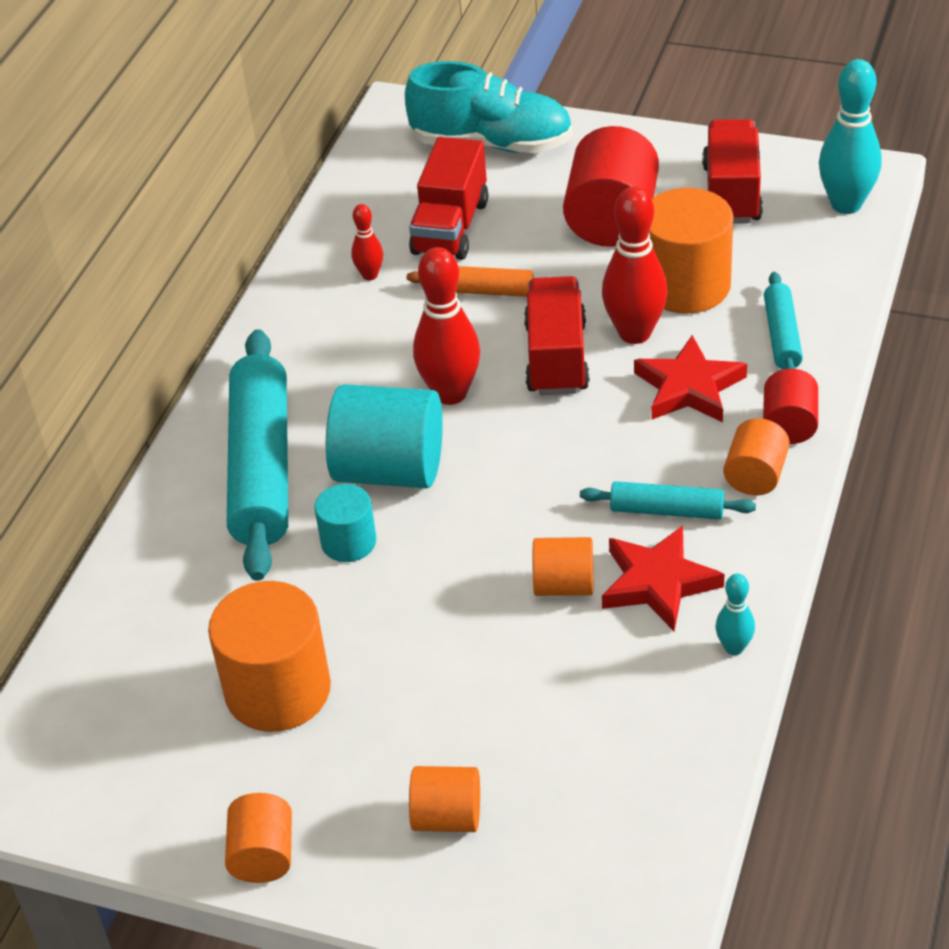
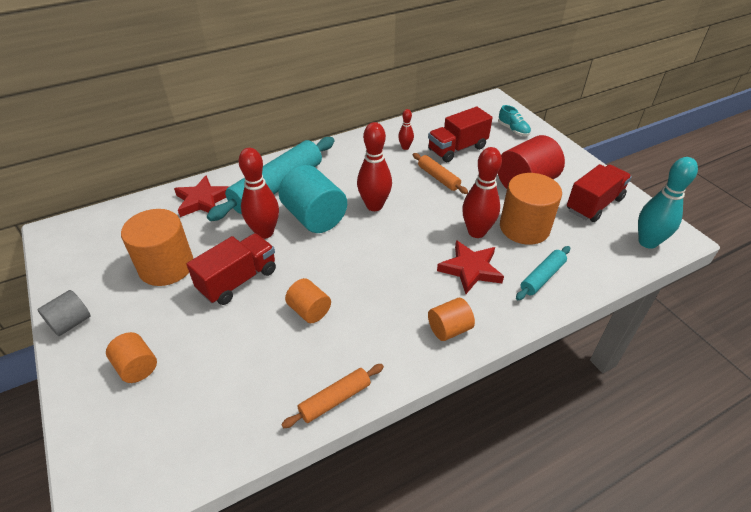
camera: 40 degrees right, 0 degrees up
orange cylinder [225,793,292,883] -> grey cylinder [37,290,91,336]
turquoise cylinder [315,484,376,562] -> red bowling pin [238,148,279,239]
turquoise shoe [405,61,573,153] -> turquoise shoe [498,105,531,136], size x0.48
red truck [524,276,589,395] -> red truck moved to [186,233,276,305]
turquoise rolling pin [580,481,756,520] -> none
red star [602,526,725,631] -> red star moved to [174,175,229,217]
turquoise bowling pin [716,574,755,655] -> orange rolling pin [281,364,384,428]
red cylinder [763,369,818,444] -> none

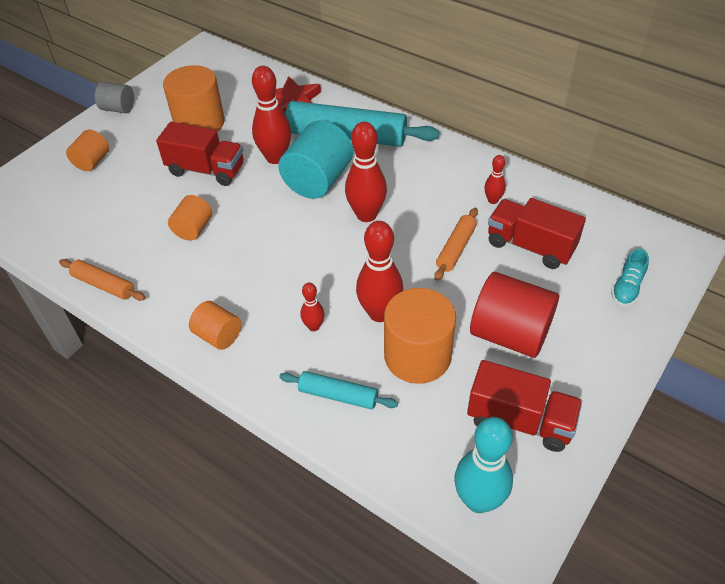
camera: 65 degrees right, 5 degrees up
red star [437,240,504,294] -> red bowling pin [300,283,325,331]

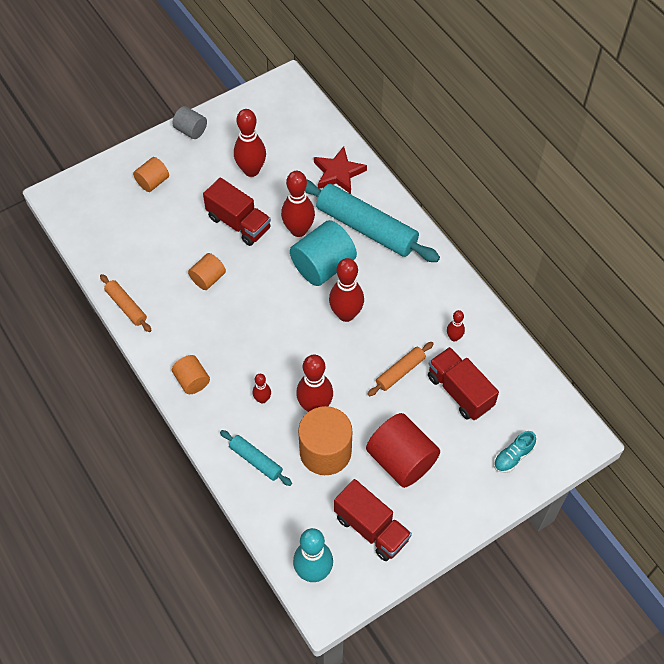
camera: 20 degrees right, 10 degrees up
orange cylinder [163,65,225,132] -> red bowling pin [234,109,266,177]

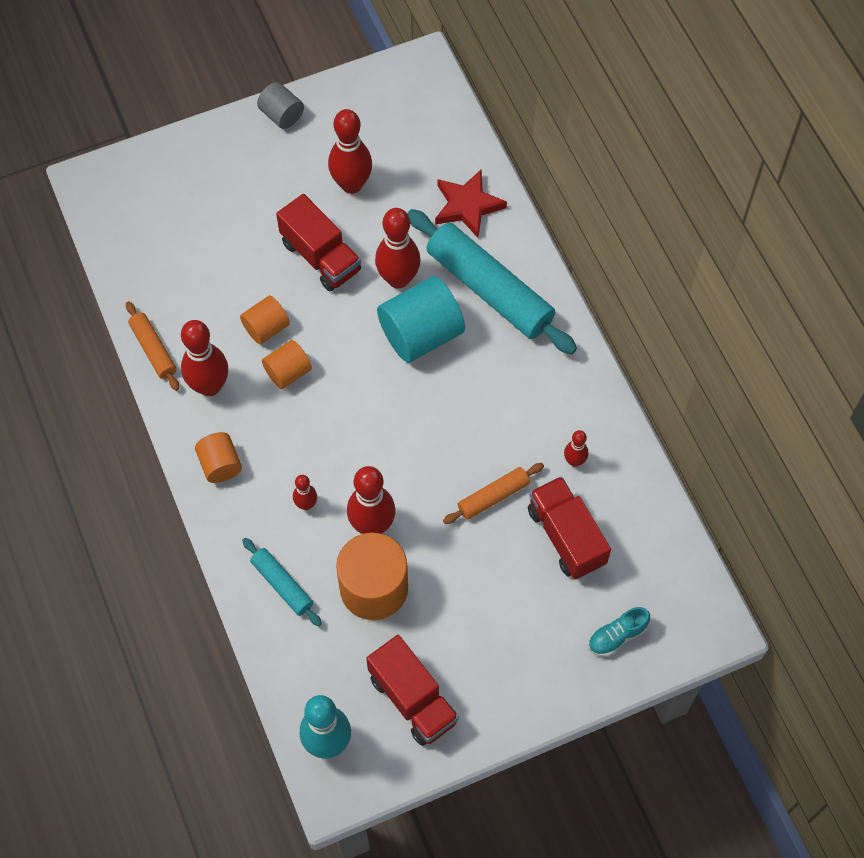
camera: 10 degrees right, 5 degrees up
orange cylinder [133,157,169,192] -> orange cylinder moved to [262,340,312,389]
red bowling pin [329,258,364,322] -> red bowling pin moved to [181,320,228,396]
red cylinder [366,413,440,488] -> none

